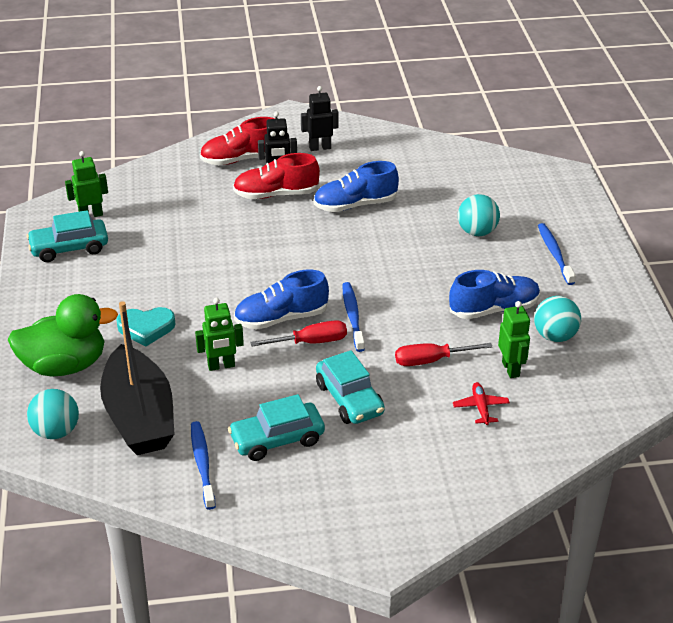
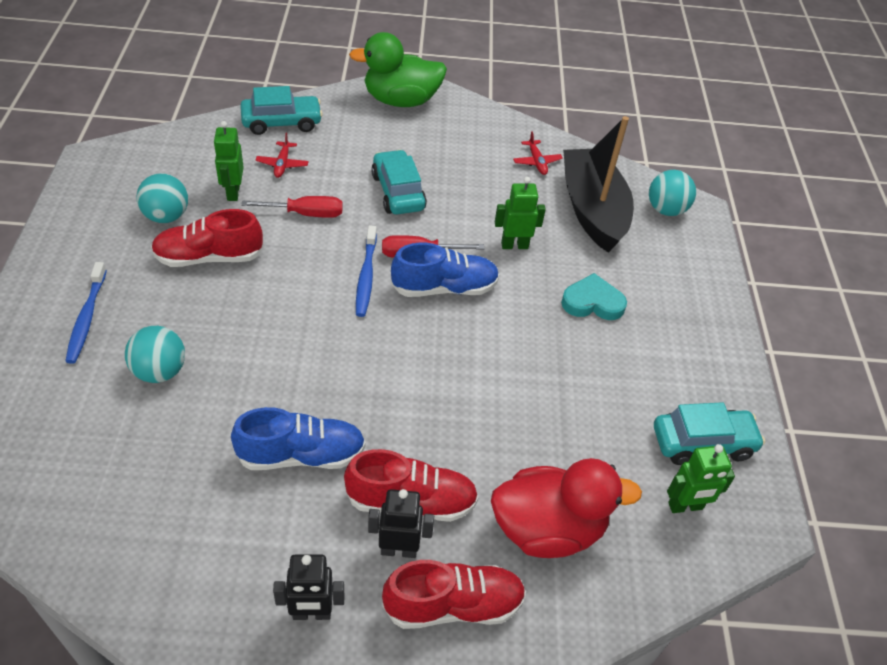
camera: 175 degrees left, 10 degrees up
green duck [7,294,118,376] -> green duck moved to [349,32,447,107]
blue toothbrush [191,421,216,510] -> red plane [513,131,563,175]
turquoise car [228,394,325,461] -> turquoise car moved to [240,86,323,135]
blue shoe [449,270,540,319] -> red shoe [151,209,263,267]
none -> red duck [491,458,642,558]

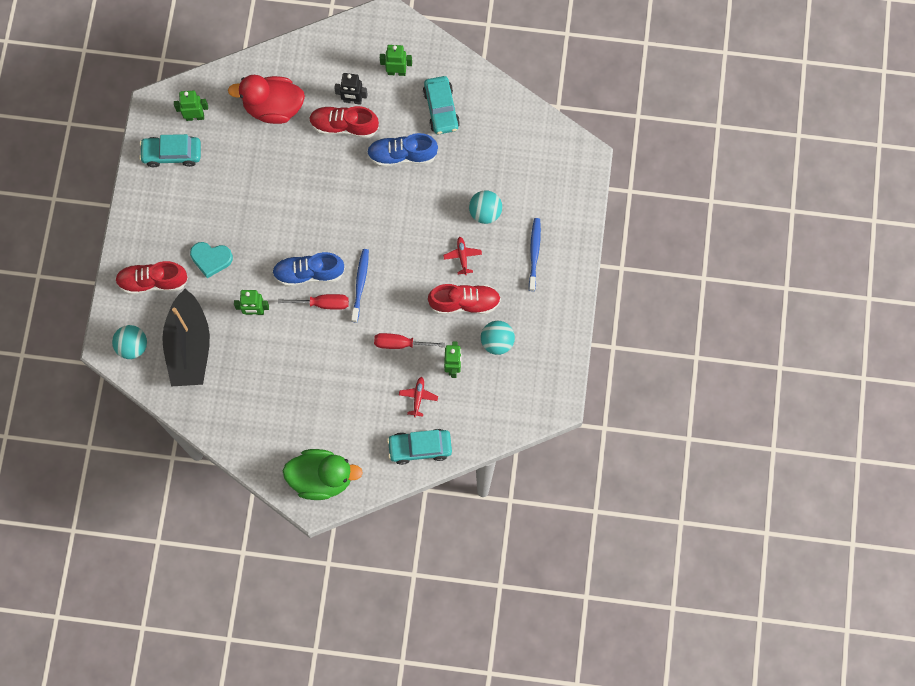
camera: 170 degrees left, 25 degrees up
black robot [273,555,344,620] -> green robot [380,45,412,76]
turquoise car [371,150,427,214] -> turquoise car moved to [423,76,460,134]
red shoe [382,560,526,629] -> red shoe moved to [115,261,188,294]
red plane [513,131,563,175] -> red plane moved to [443,237,482,275]

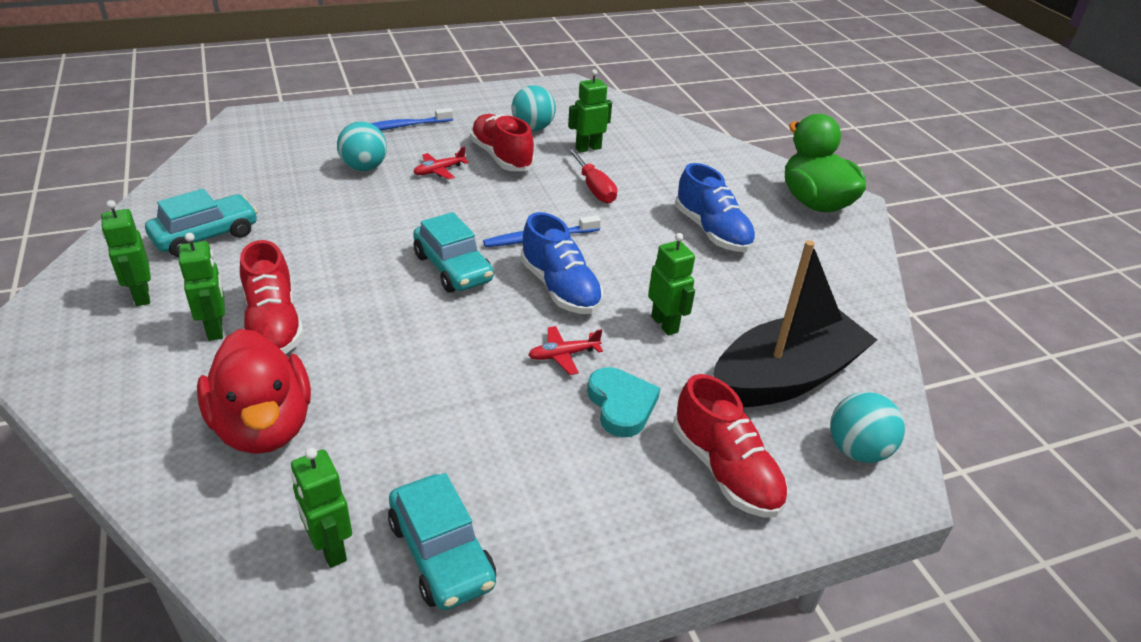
camera: 120 degrees left, 35 degrees down
red screwdriver [278,294,349,310] -> none
black robot [334,73,368,105] -> green robot [179,233,225,341]
blue shoe [367,133,438,167] -> blue shoe moved to [675,163,756,252]
turquoise car [387,429,452,465] -> turquoise car moved to [413,212,494,293]
red plane [399,377,438,417] -> red plane moved to [528,326,603,375]

